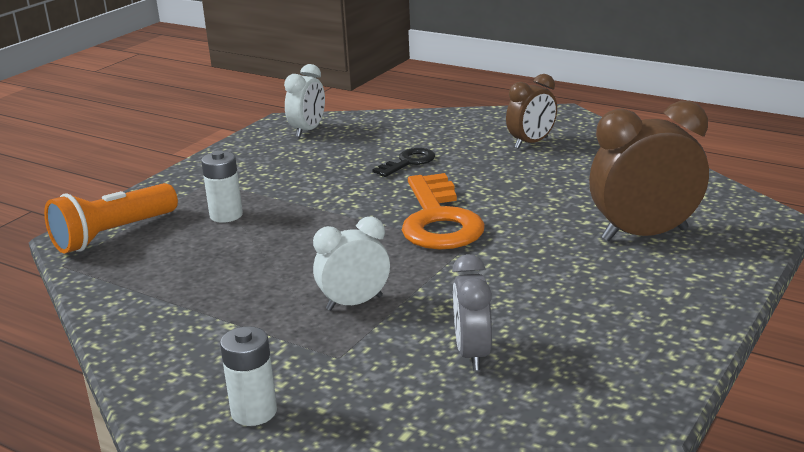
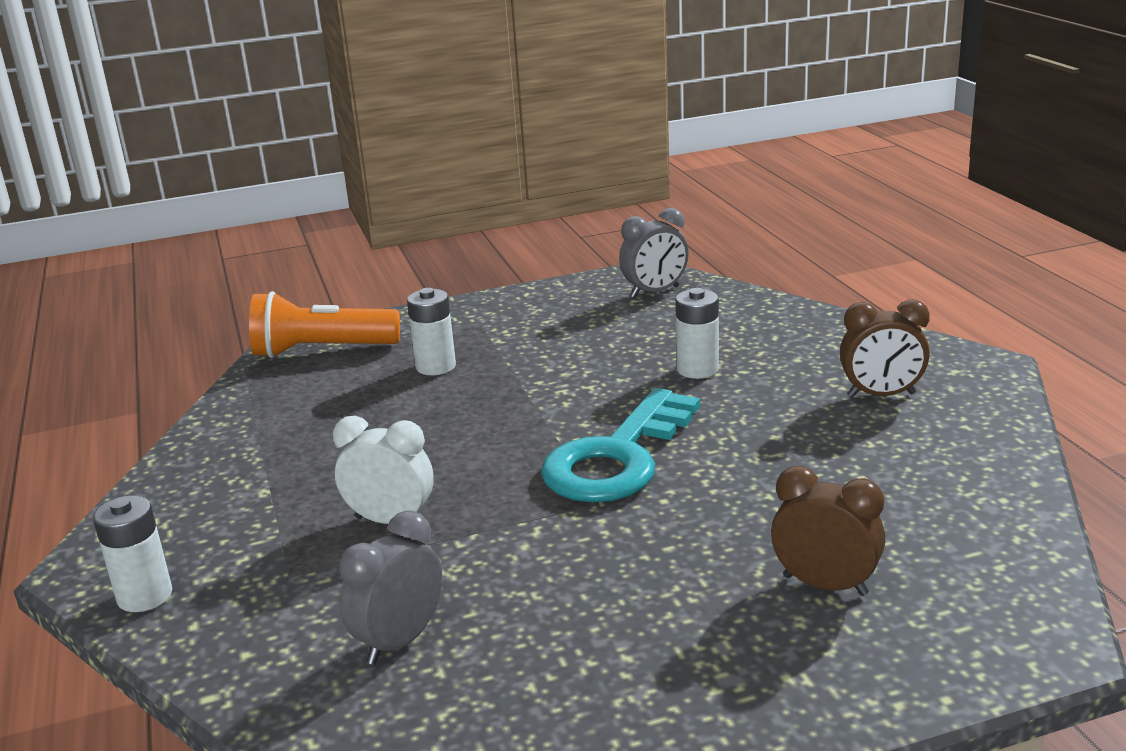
camera: 40 degrees right, 0 degrees up
white clock [284,64,325,137] -> grey clock [619,208,689,298]
black key [372,148,435,177] -> white battery [675,288,719,379]
orange key [402,173,485,250] -> turquoise key [541,388,700,502]
brown clock [589,101,709,241] -> brown clock [771,466,885,596], size x0.60

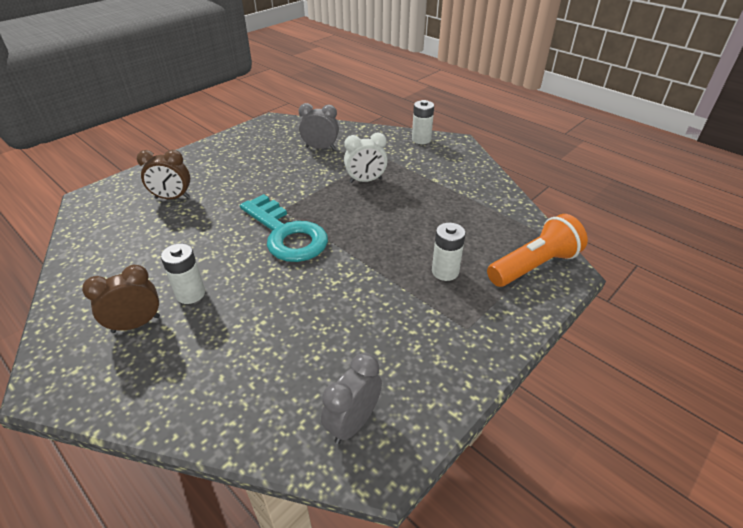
camera: 150 degrees right, 15 degrees up
grey clock [339,510,443,665] -> grey clock turned 90 degrees counterclockwise [299,103,339,150]
turquoise key [541,388,700,502] -> turquoise key turned 135 degrees clockwise [240,194,328,262]
white battery [675,288,719,379] -> white battery moved to [161,244,205,304]

